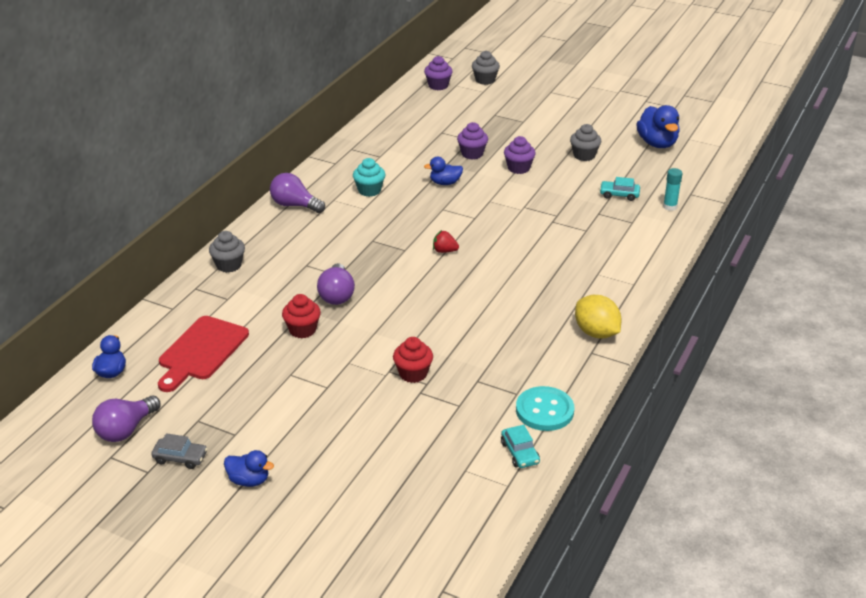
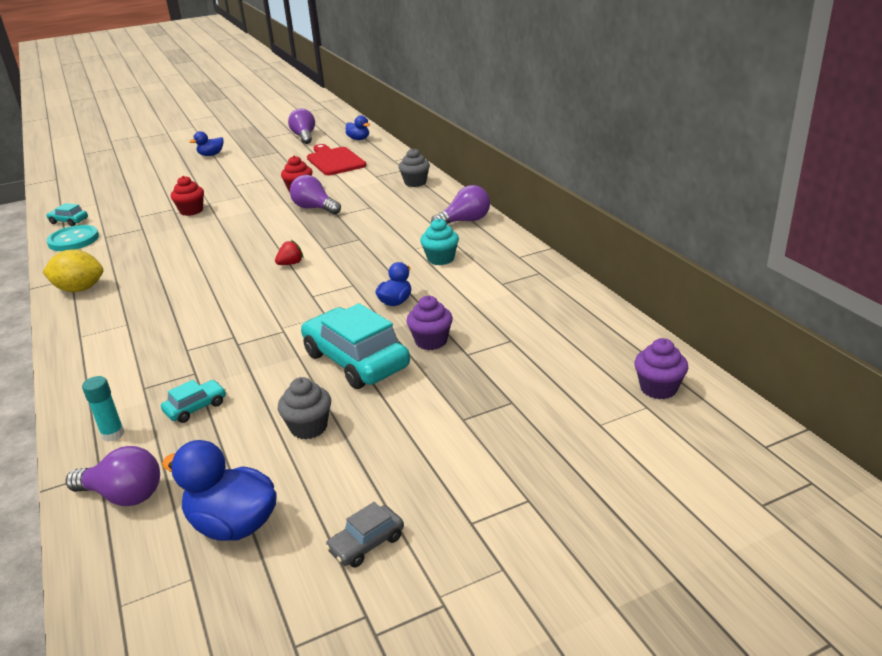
camera: 130 degrees right, 5 degrees down
grey car [151,433,208,469] -> grey car moved to [325,502,404,568]
grey cupcake [472,51,500,85] -> none
purple cupcake [504,136,536,174] -> turquoise car [301,303,410,389]
none -> purple light bulb [66,446,160,506]

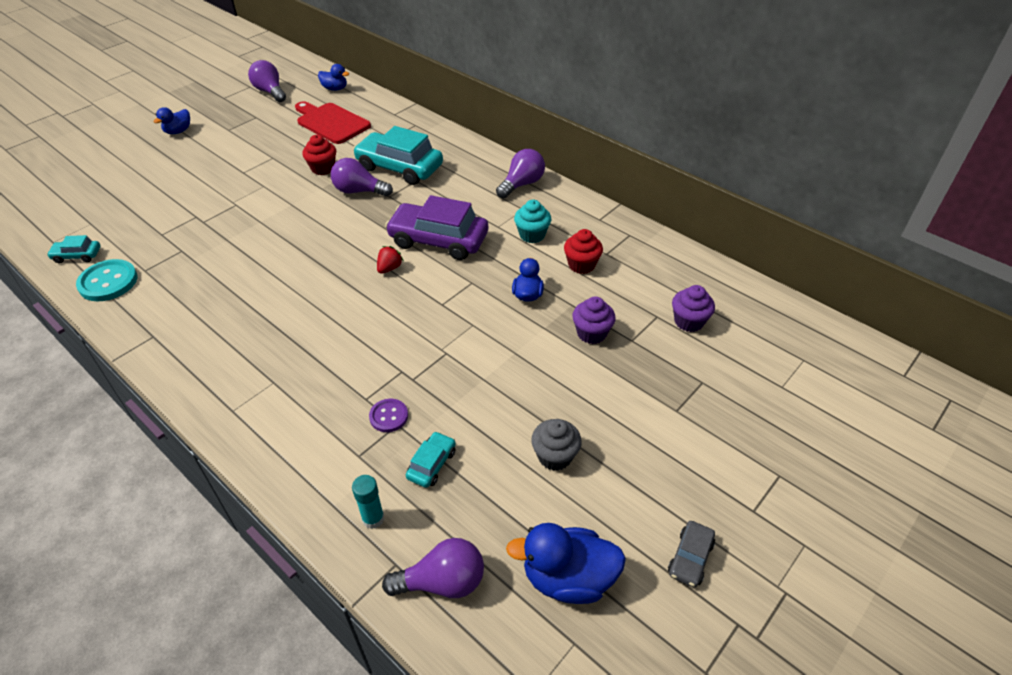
camera: 25 degrees left, 15 degrees up
yellow lemon [43,249,103,292] -> none
red cupcake [171,176,204,216] -> red cupcake moved to [564,229,603,274]
turquoise car [301,303,410,389] -> turquoise car moved to [353,126,443,185]
grey cupcake [399,148,430,187] -> none
purple cupcake [634,338,688,399] -> purple cupcake moved to [672,285,715,332]
none -> purple button [369,399,408,432]
none -> purple car [385,195,488,260]

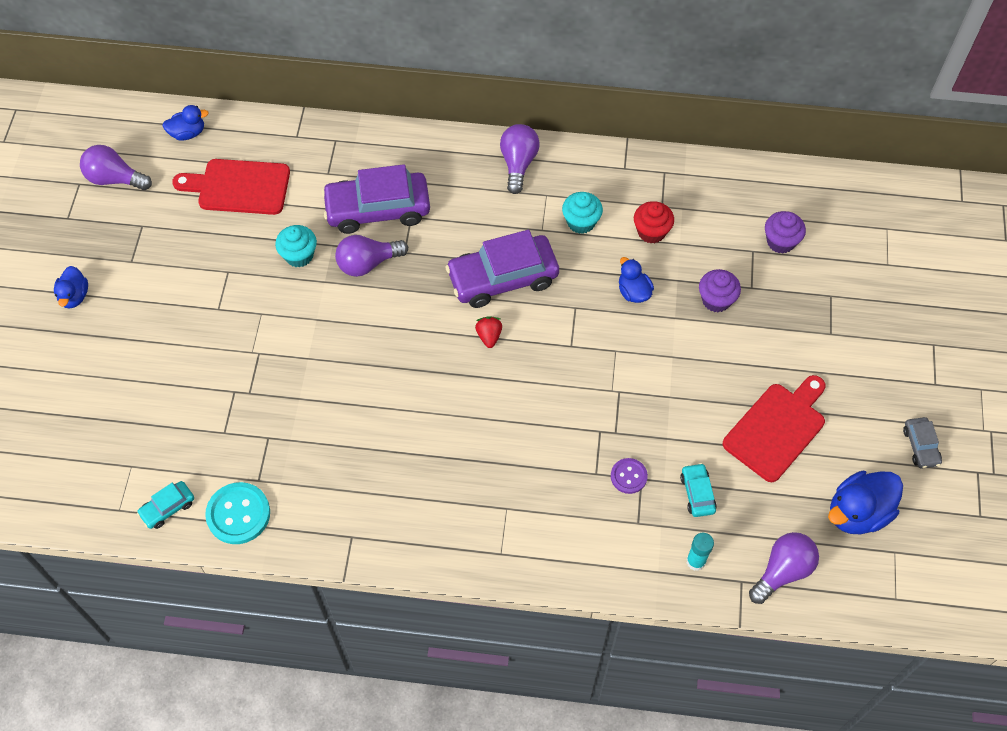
camera: 35 degrees left, 15 degrees up
red cupcake [302,135,336,175] -> turquoise cupcake [275,225,317,268]
turquoise car [353,126,443,185] -> purple car [321,164,430,234]
grey cupcake [531,419,582,471] -> red cutting board [723,375,826,482]

